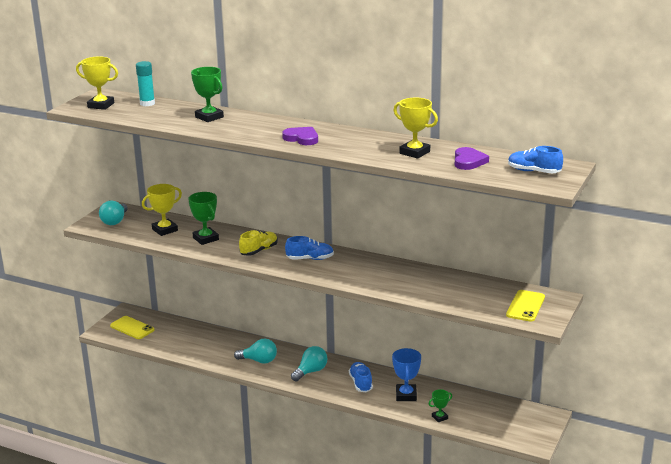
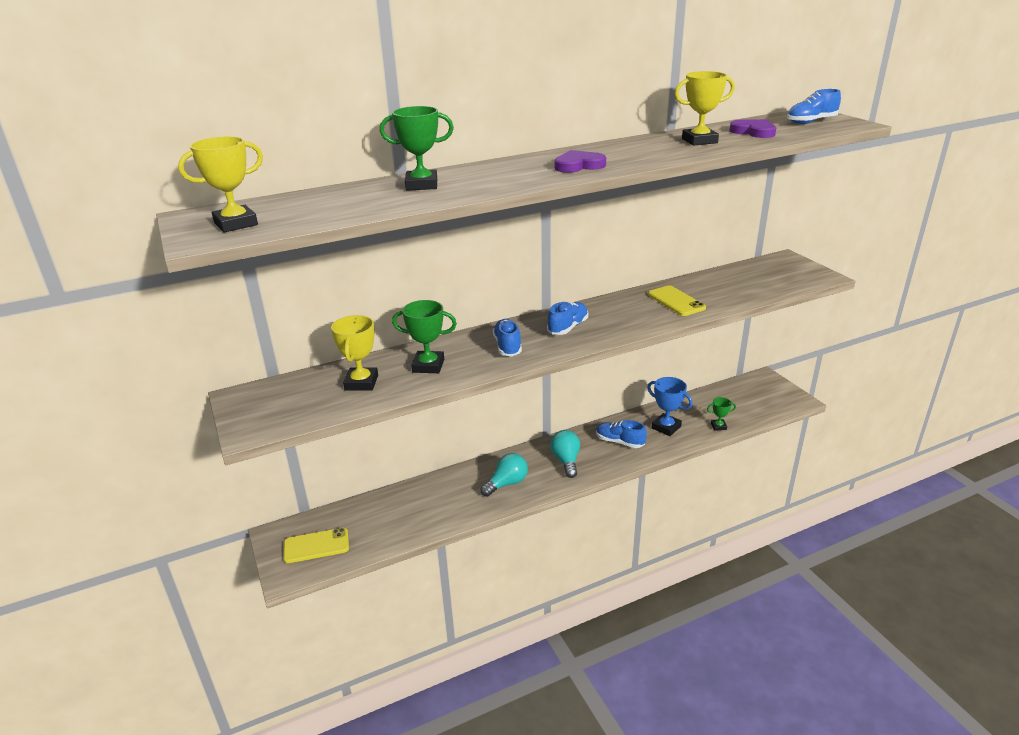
camera: 50 degrees left, 5 degrees up
turquoise light bulb [99,201,128,225] -> none
turquoise glue stick [136,61,155,106] -> none
yellow shoe [239,230,278,256] -> blue shoe [493,319,522,356]
green trophy [429,389,452,422] -> green trophy turned 75 degrees clockwise [707,397,736,431]
yellow phone [506,290,545,322] -> yellow phone moved to [648,285,706,316]

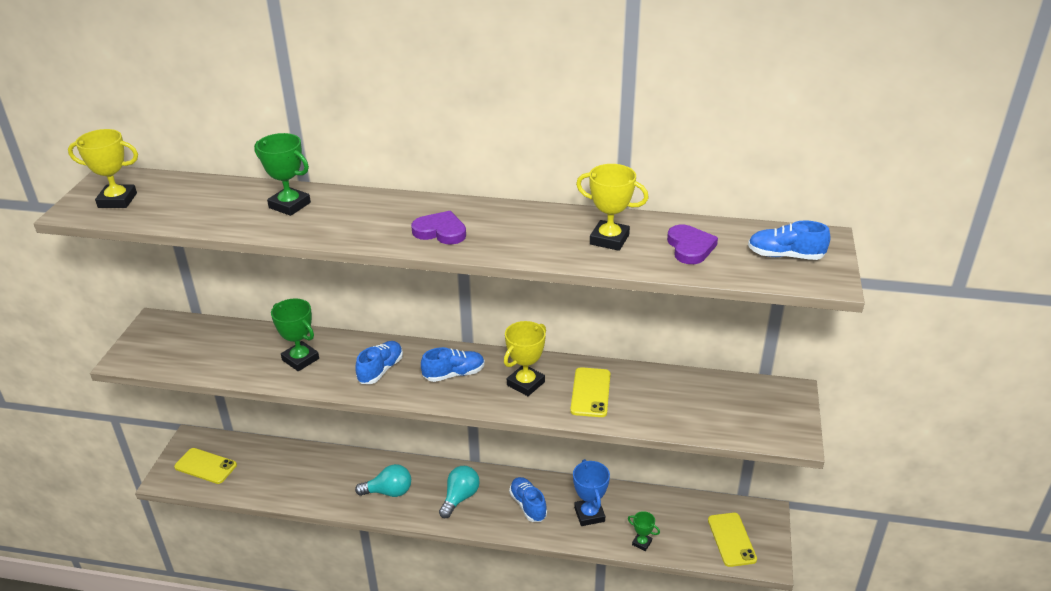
camera: 35 degrees right, 5 degrees up
yellow trophy [331,315,378,391] -> yellow trophy moved to [504,321,546,396]
none -> yellow phone [708,513,757,567]

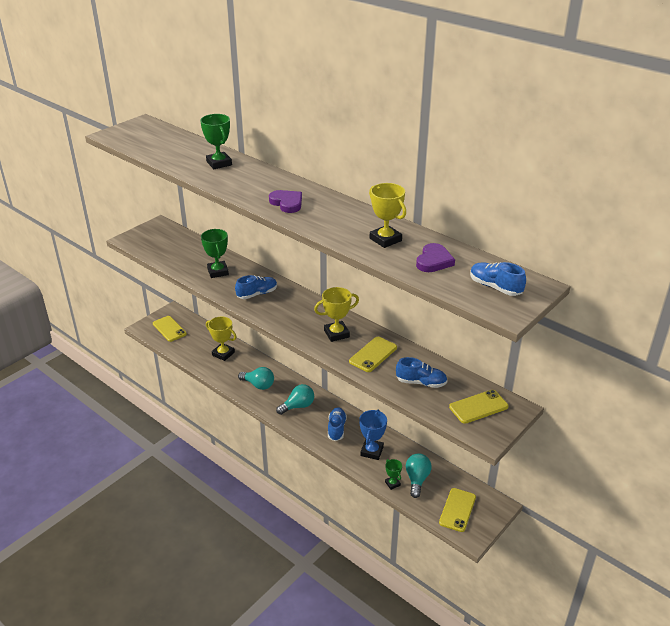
camera: 30 degrees right, 0 degrees up
yellow trophy [68,129,138,208] -> yellow trophy moved to [206,317,237,361]
blue shoe [421,347,485,382] -> blue shoe moved to [396,357,448,388]
none -> turquoise light bulb [406,453,432,498]
none -> yellow phone [449,390,509,424]

